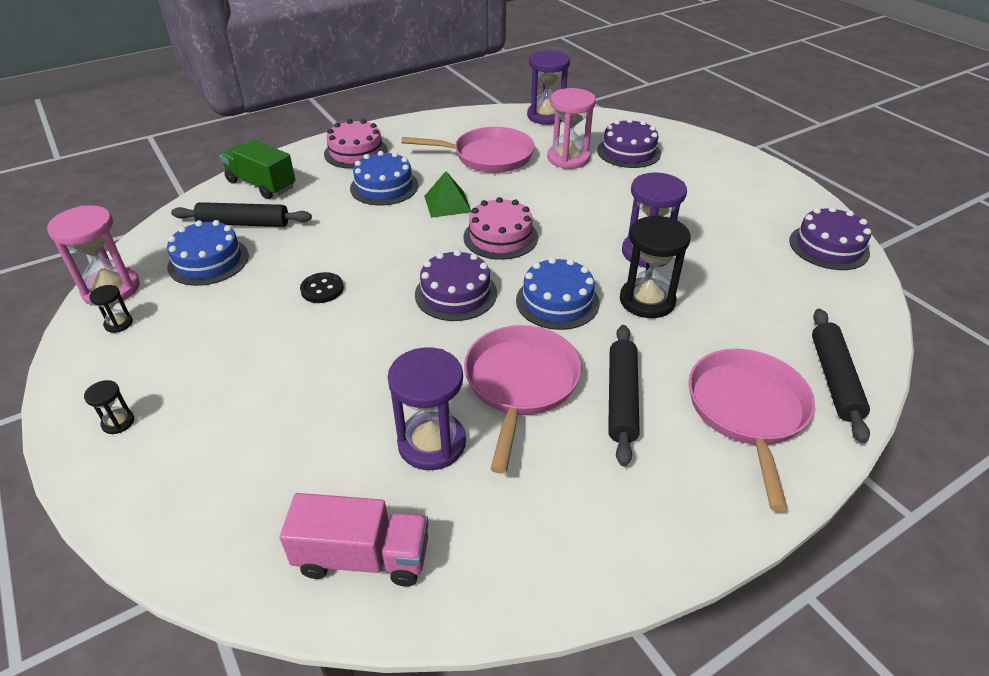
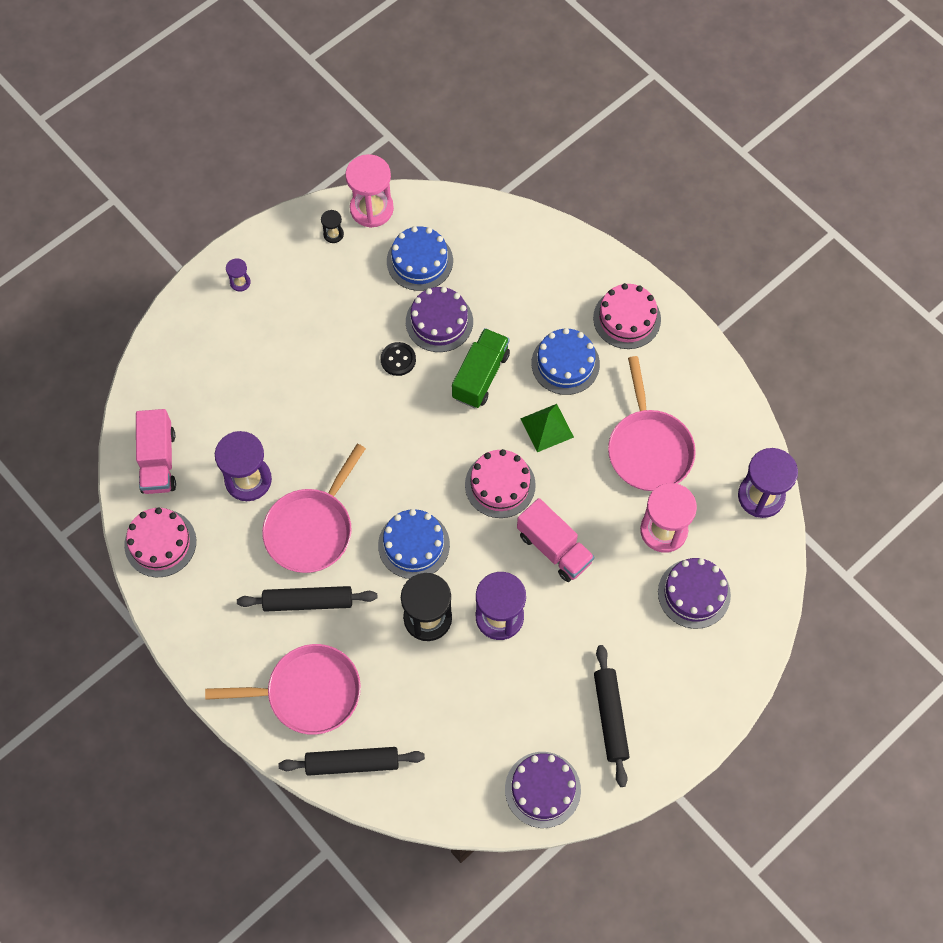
camera: 80 degrees right, 25 degrees up
black hourglass [84,380,134,434] -> purple hourglass [226,258,251,292]
black rolling pin [171,202,312,227] -> black rolling pin moved to [594,645,630,787]
green truck [220,140,296,199] -> green truck moved to [452,328,510,408]
purple cake [415,250,497,321] -> purple cake moved to [406,287,473,352]
pink pan [464,325,581,474] -> pink pan turned 120 degrees clockwise [262,444,366,573]
none -> pink cake [124,507,196,577]
none -> pink truck [517,498,595,582]

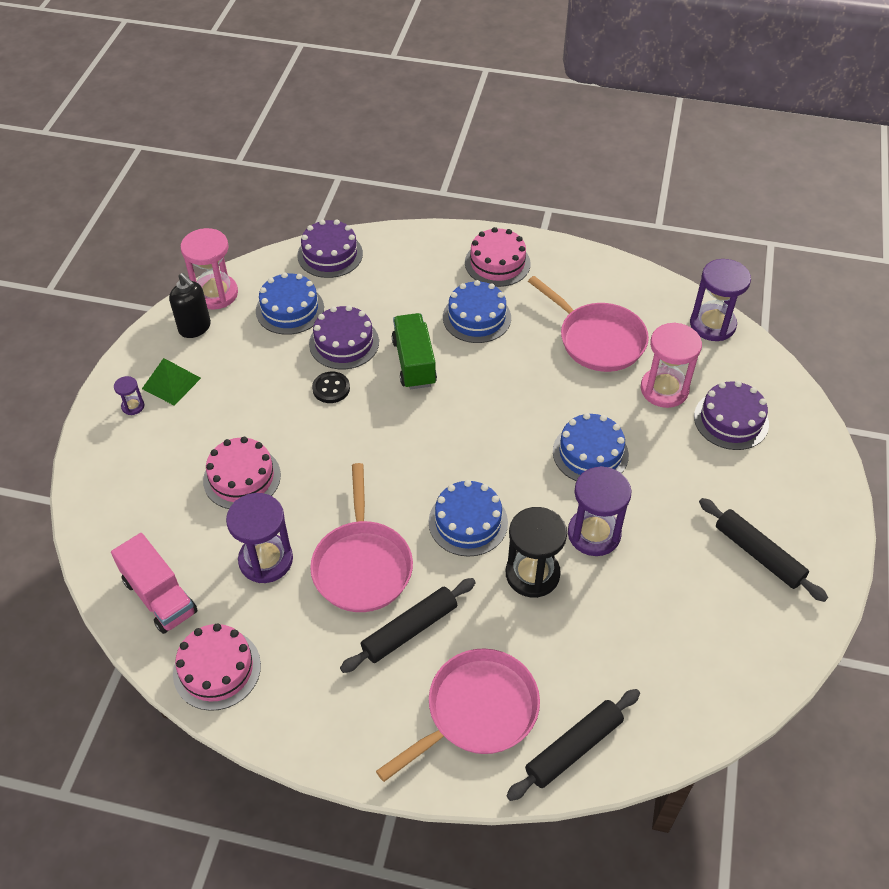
camera: 35 degrees left, 15 degrees down
black hourglass [321,210,344,243] -> black soap dispenser [169,273,211,338]
pink cake [465,449,536,518] -> pink cake moved to [203,437,281,509]
purple cake [505,752,581,828] -> purple cake moved to [297,219,363,278]
pink truck [517,498,595,582] -> blue cake [553,413,629,481]
green pyramid [520,404,574,452] -> green pyramid moved to [142,358,201,406]

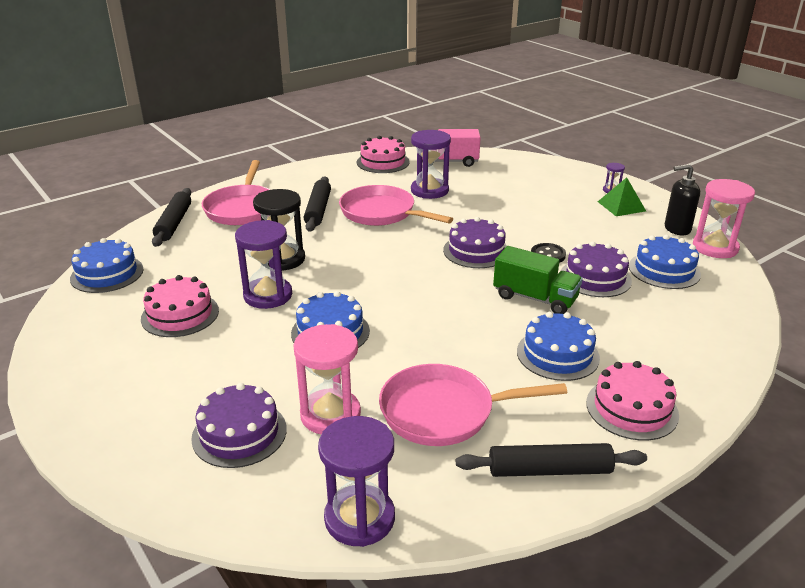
camera: 130 degrees right, 20 degrees down
pink cake [203,437,281,509] -> pink cake moved to [141,275,219,337]
purple cake [297,219,363,278] -> purple cake moved to [443,217,507,268]
blue cake [429,480,508,557] -> blue cake moved to [70,238,144,293]
black rolling pin [699,498,828,602] -> black rolling pin moved to [456,443,647,477]

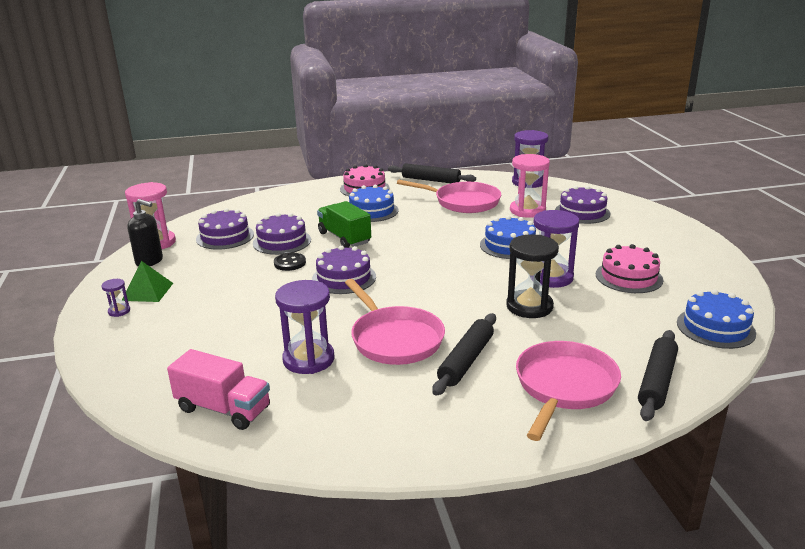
camera: 155 degrees left, 5 degrees down
pink cake [357,136,410,173] -> none
blue cake [629,235,701,289] -> purple cake [196,208,254,250]

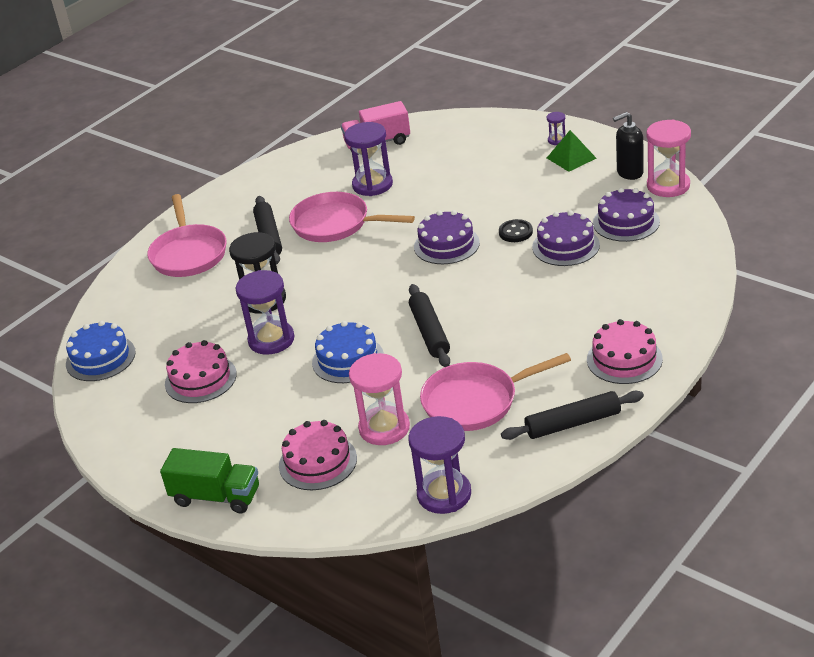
camera: 145 degrees right, 10 degrees up
green truck [317,201,371,248] -> green truck moved to [160,448,259,513]
blue cake [349,185,399,222] -> none
purple cake [555,186,611,224] -> pink cake [279,420,357,490]
black rolling pin [638,330,678,421] -> black rolling pin moved to [409,284,450,367]

